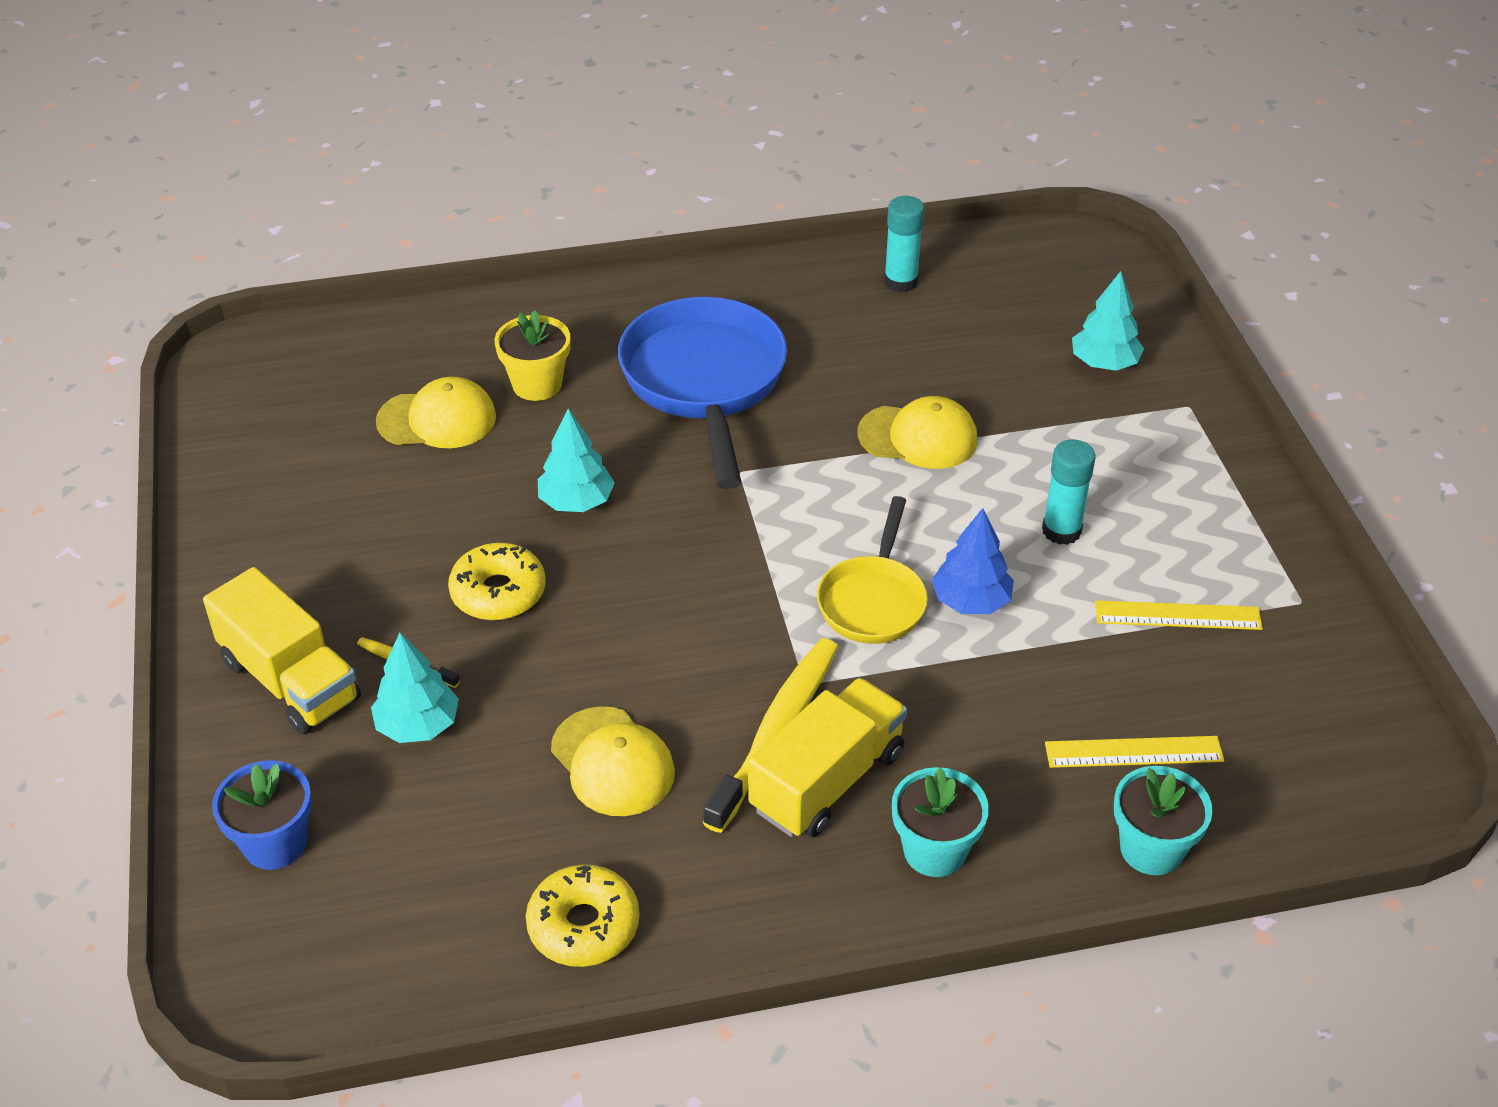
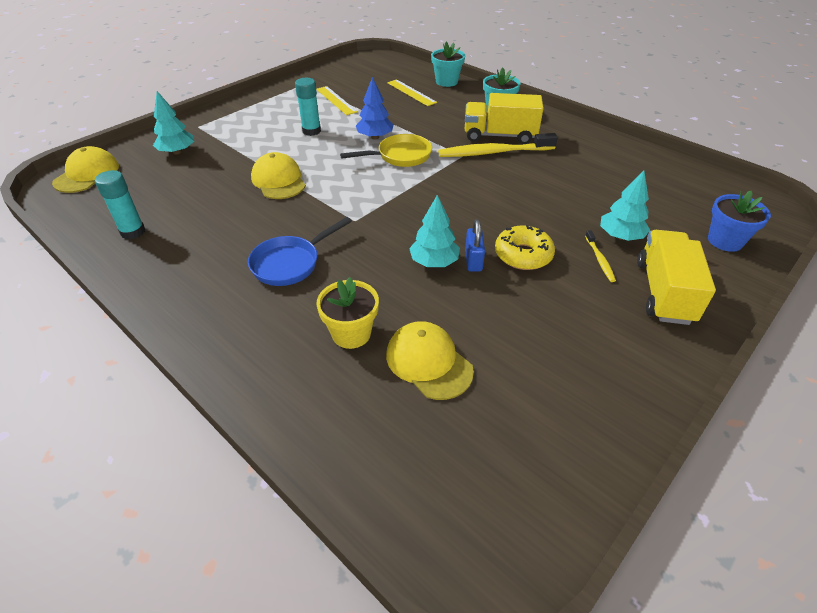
camera: 125 degrees left, 0 degrees up
yellow donut [526,864,640,967] -> none
yellow cap [551,706,675,816] -> yellow cap moved to [52,146,119,193]
blue pan [618,297,787,489] -> blue pan [248,217,352,286], size x0.58
none -> blue padlock [465,219,485,272]

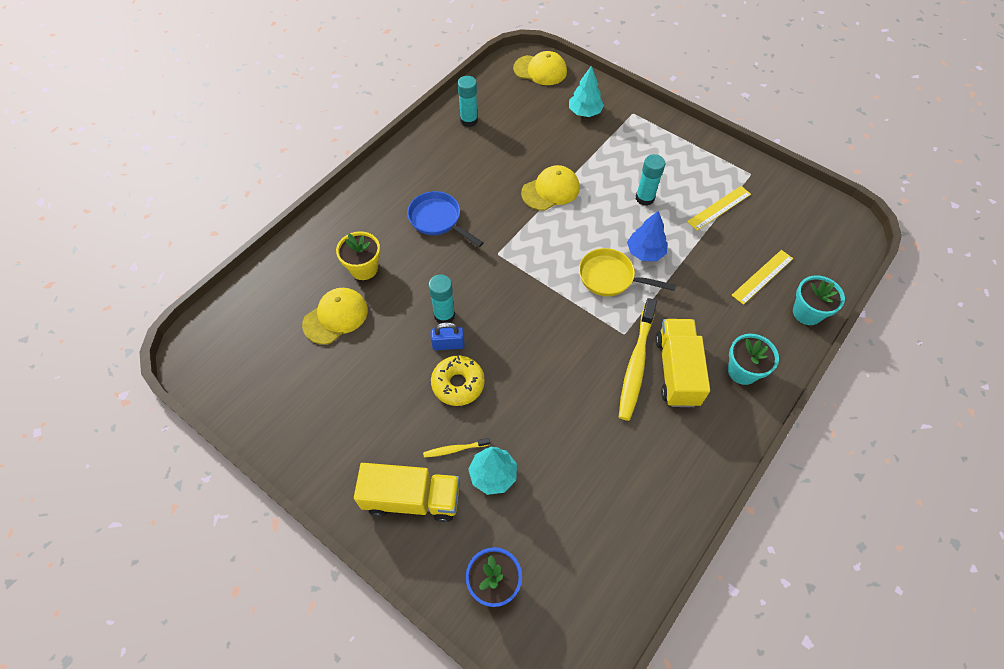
camera: 85 degrees right, 15 degrees up
yellow pan [340,134,432,167] -> yellow pan turned 135 degrees clockwise [579,248,676,296]
turquoise tree [409,195,460,267] -> turquoise glue stick [428,274,455,323]
yellow toothbrush [438,133,558,157] -> yellow toothbrush turned 150 degrees counterclockwise [619,298,657,421]

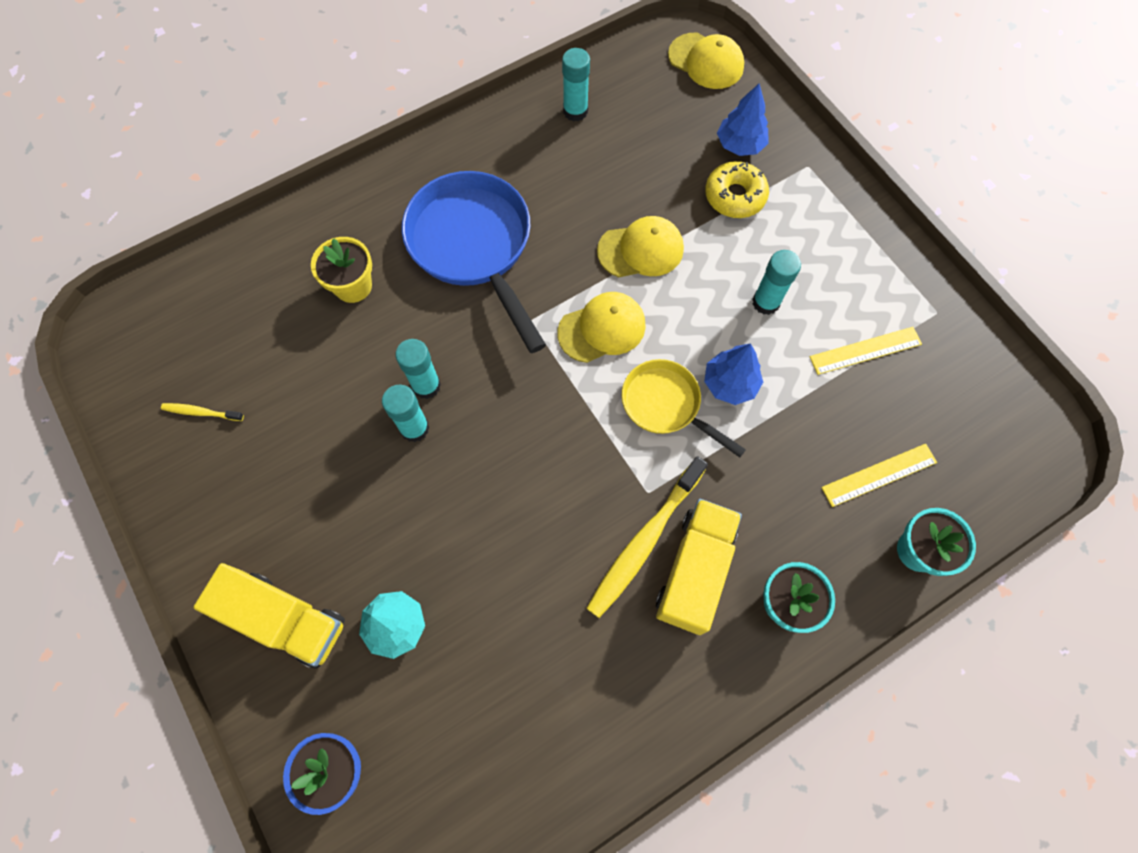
camera: 20 degrees right, 10 degrees up
yellow cap [302,288,368,345] -> yellow cap moved to [557,292,646,363]
blue pan [407,191,484,247] -> blue pan [402,171,546,353], size x1.74
yellow toothbrush [423,438,490,458] -> yellow toothbrush moved to [161,403,244,421]
blue padlock [431,322,465,351] -> turquoise glue stick [382,385,430,442]
yellow donut [431,356,485,406] -> yellow donut moved to [705,161,769,218]
turquoise tree [569,66,604,117] -> blue tree [717,83,769,156]

